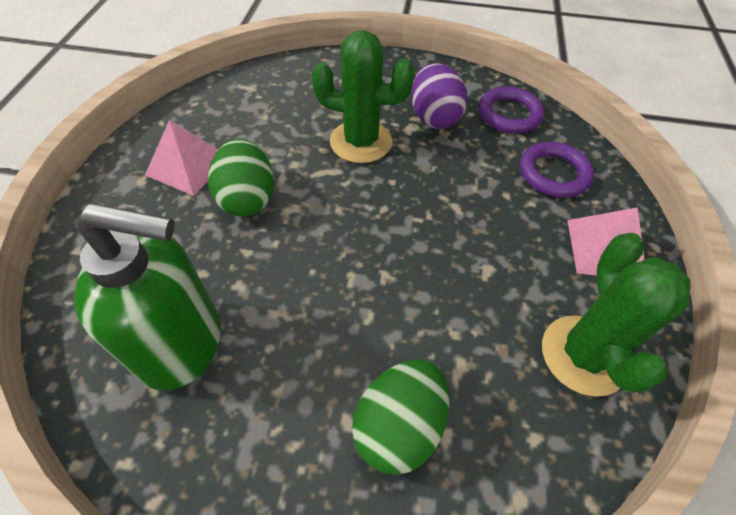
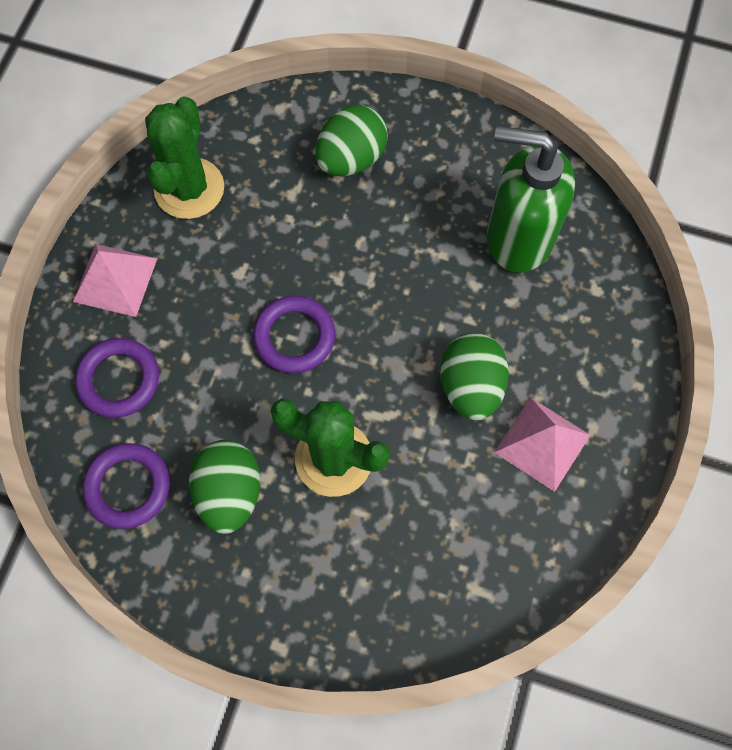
camera: 170 degrees left, 15 degrees up
purple egg [411,63,468,129] -> green egg [189,440,260,534]
none -> purple ring [253,296,335,373]

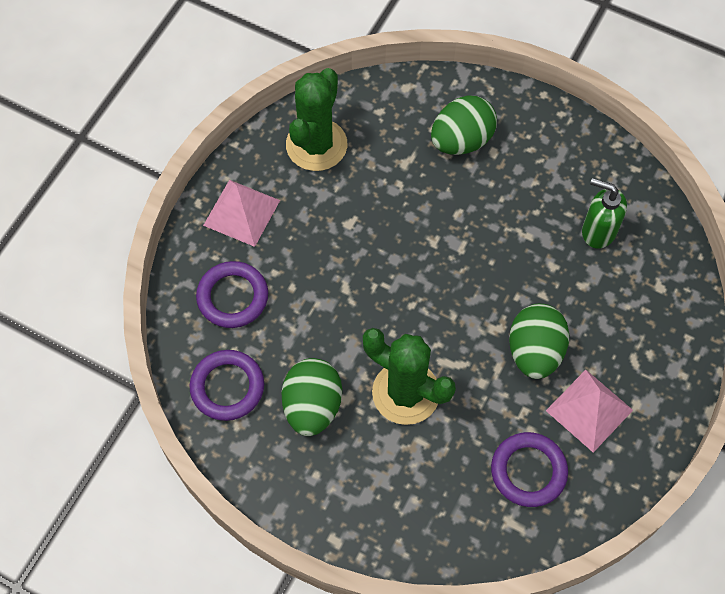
camera: 10 degrees right, 5 degrees down
purple ring [253,296,335,373] -> purple ring moved to [491,432,568,507]
green soap dispenser [487,126,575,273] -> green soap dispenser [582,178,627,249], size x0.57

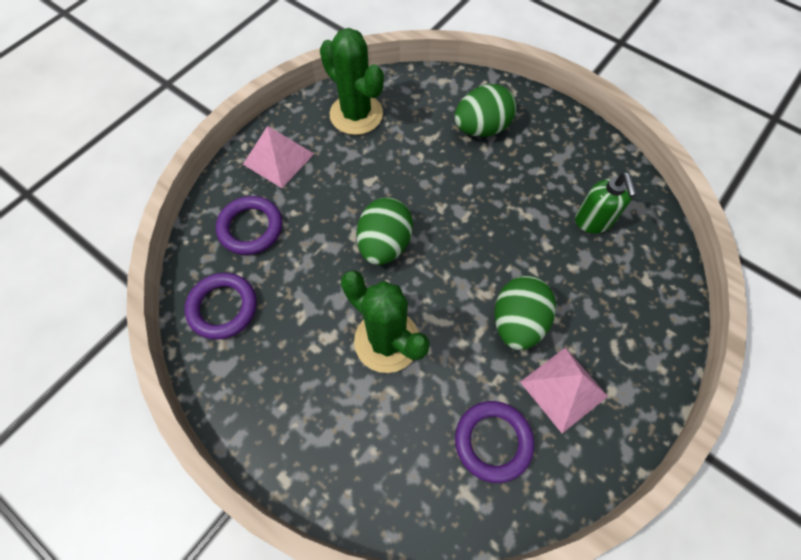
camera: 10 degrees right, 0 degrees up
green egg [281,358,342,436] -> green egg moved to [357,197,413,265]
green cactus [286,68,347,171] -> green cactus turned 75 degrees counterclockwise [320,28,384,135]
green soap dispenser [582,178,627,249] -> green soap dispenser turned 135 degrees counterclockwise [575,172,637,233]

